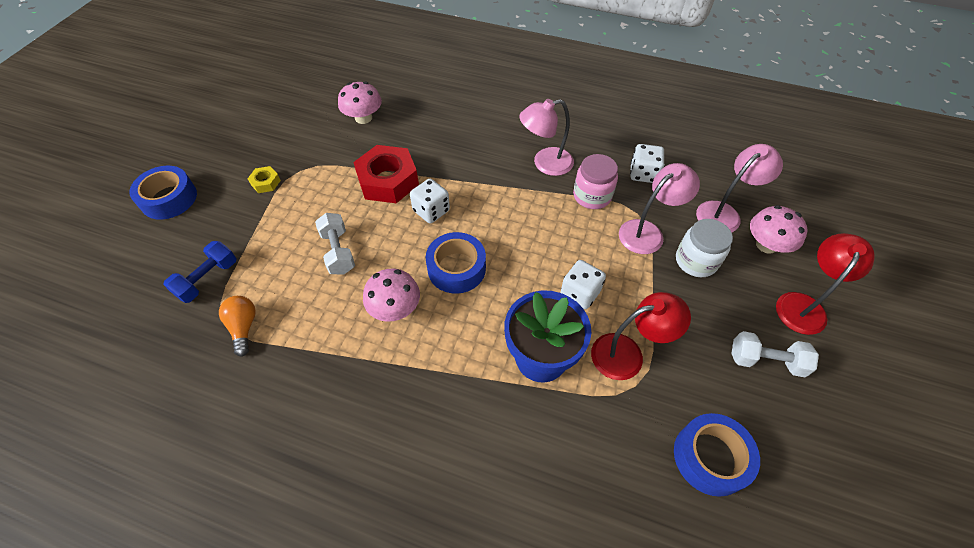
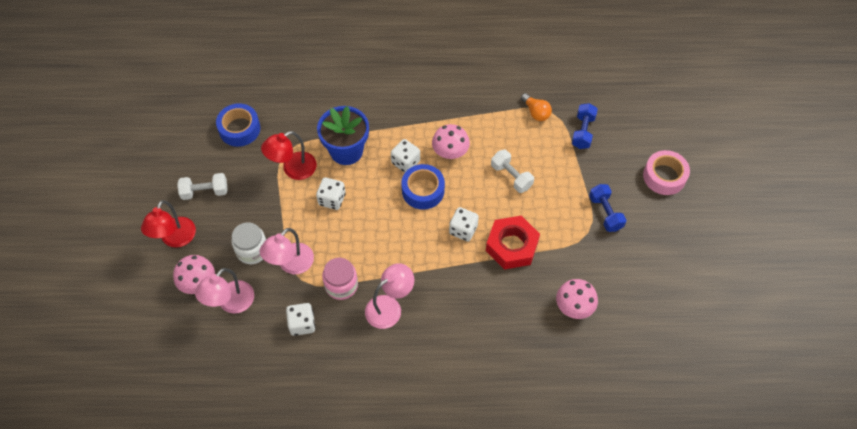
camera: 160 degrees right, 5 degrees up
blue tape [129,166,197,220] -> pink tape [643,150,690,195]
yellow nut [248,166,281,193] -> blue dumbbell [589,184,626,232]
none -> white dice [391,139,420,173]

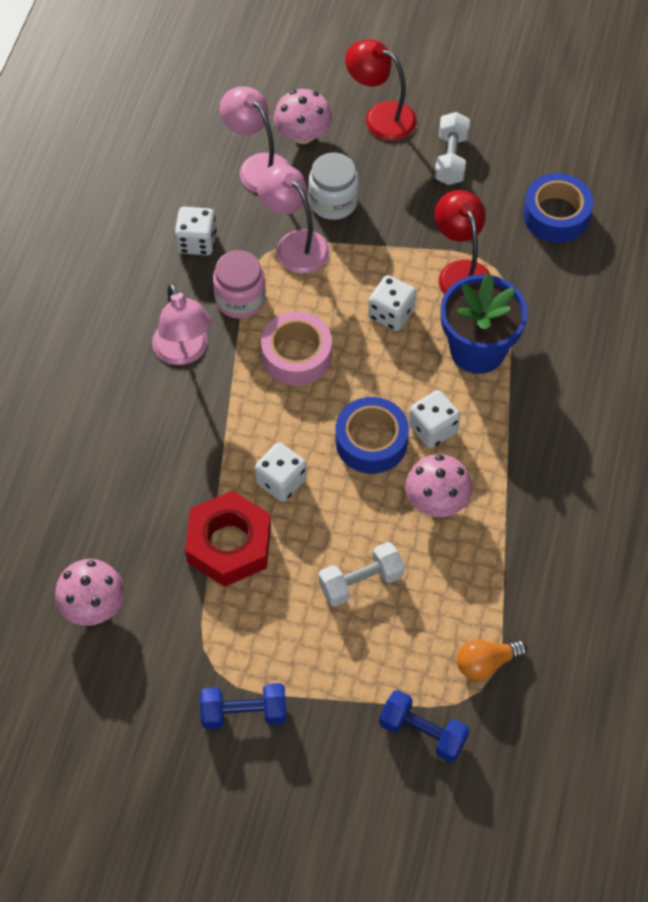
camera: 105 degrees right, 0 degrees up
pink tape [643,150,690,195] -> pink tape moved to [261,311,332,386]

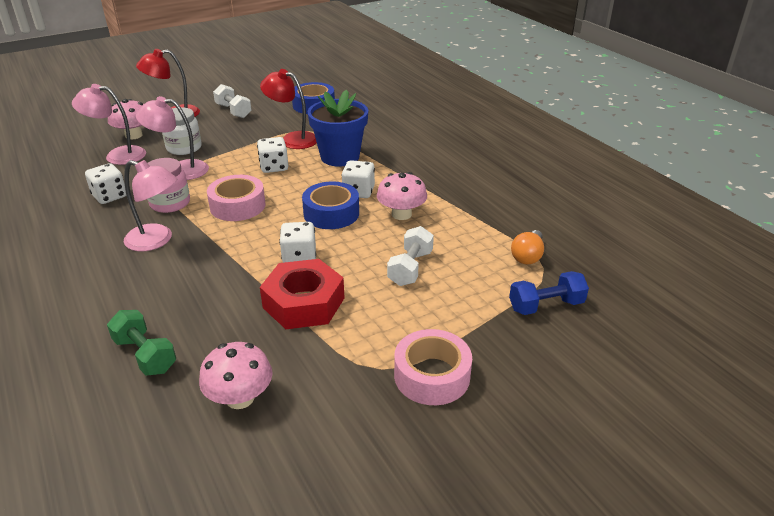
camera: 45 degrees left, 25 degrees down
blue dumbbell [200,683,287,729] -> pink tape [394,329,472,405]
none -> green dumbbell [107,310,176,376]

